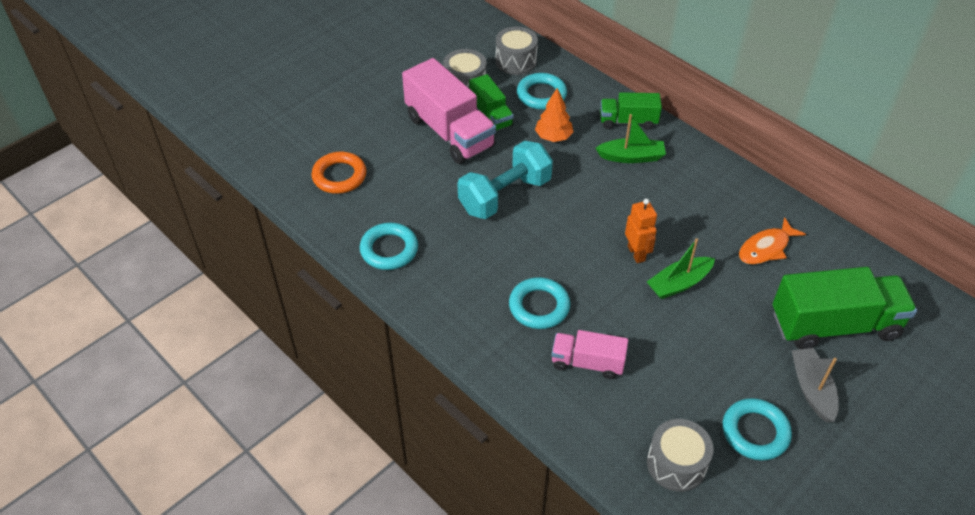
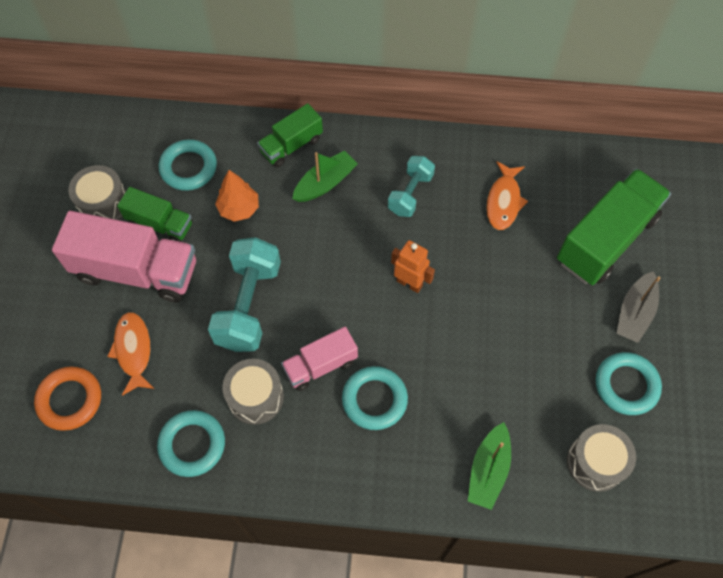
camera: 40 degrees left, 15 degrees up
grey drum [496,27,538,75] -> grey drum moved to [222,359,284,425]
pink truck [552,330,628,379] -> pink truck moved to [281,327,358,391]
green boat [647,238,715,299] -> green boat moved to [468,422,511,510]
grey boat [792,348,839,422] -> grey boat turned 105 degrees counterclockwise [616,271,661,343]
none -> orange fish [107,312,154,396]
none -> turquoise dumbbell [388,156,435,217]

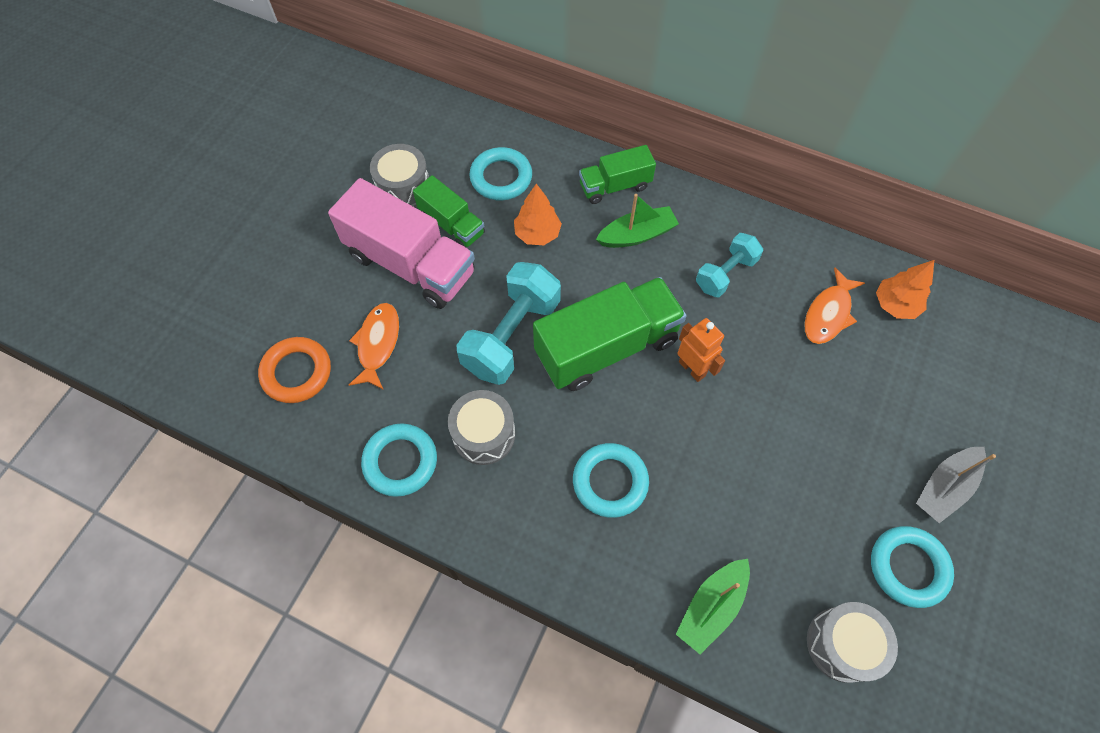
camera: 20 degrees right, 0 degrees up
pink truck [281,327,358,391] -> none
green truck [557,168,671,285] -> green truck moved to [533,277,686,391]
none -> orange tree [876,260,934,319]

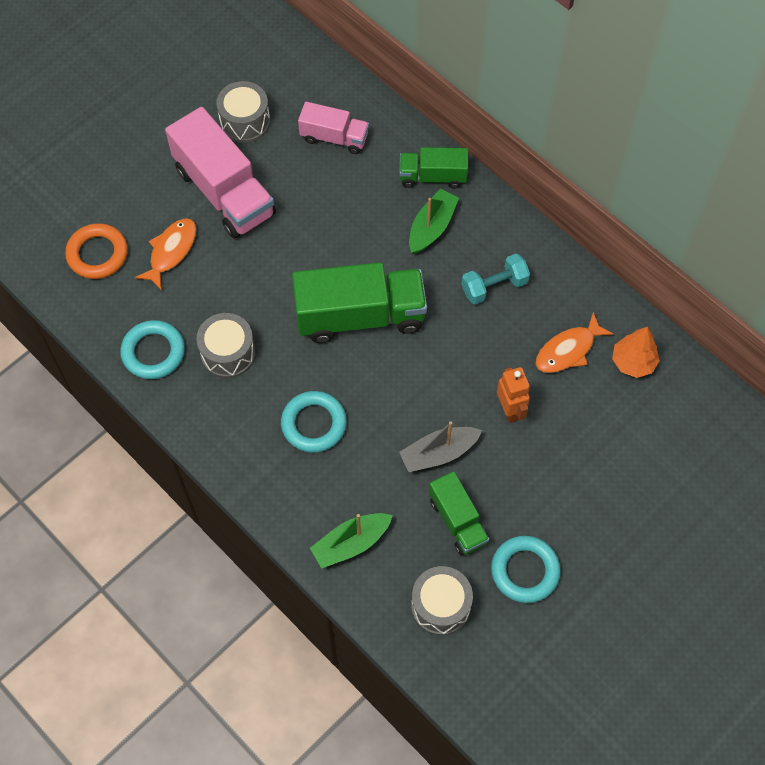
camera: 20 degrees right, 0 degrees up
green truck [413,175,485,248] -> green truck moved to [429,471,489,556]
turquoise dumbbell [456,262,561,385] -> none
turquoise ring [469,147,532,200] -> pink truck [298,102,369,154]
orange tree [514,184,562,245] -> none
green boat [596,194,679,248] -> green boat turned 60 degrees counterclockwise [409,189,459,254]
orange robot [677,318,725,382] -> orange robot moved to [497,367,530,423]
grey boat [916,447,996,523] -> grey boat moved to [399,422,482,472]

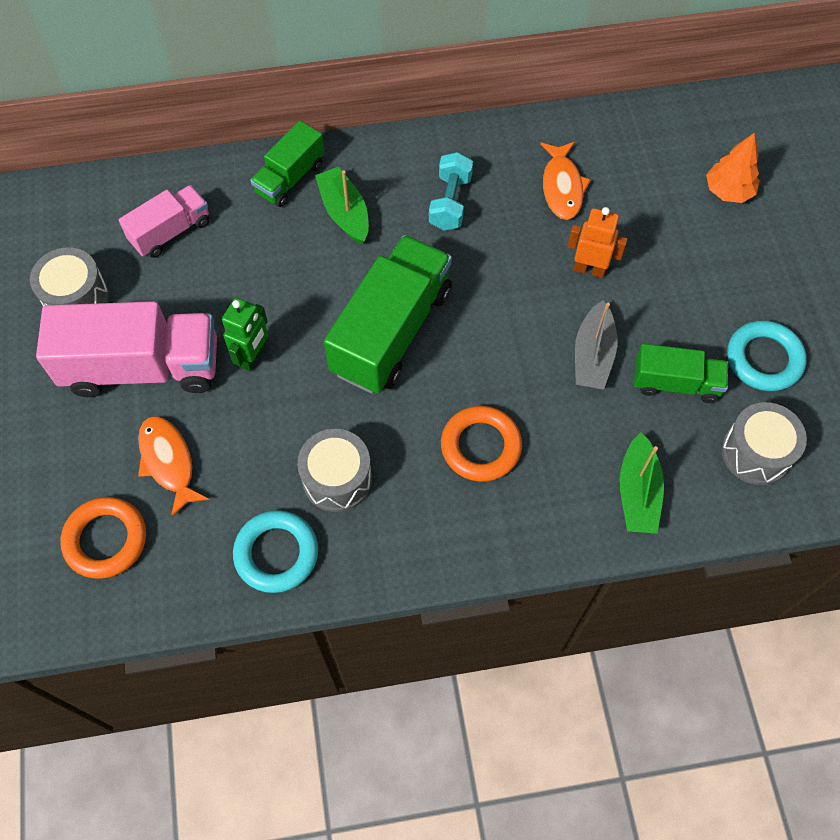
camera: 55 degrees left, 0 degrees up
turquoise ring [281,391,347,453] -> orange ring [441,406,522,482]
orange tree [612,327,660,378] -> orange tree moved to [706,133,760,203]
none -> green robot [222,298,268,371]

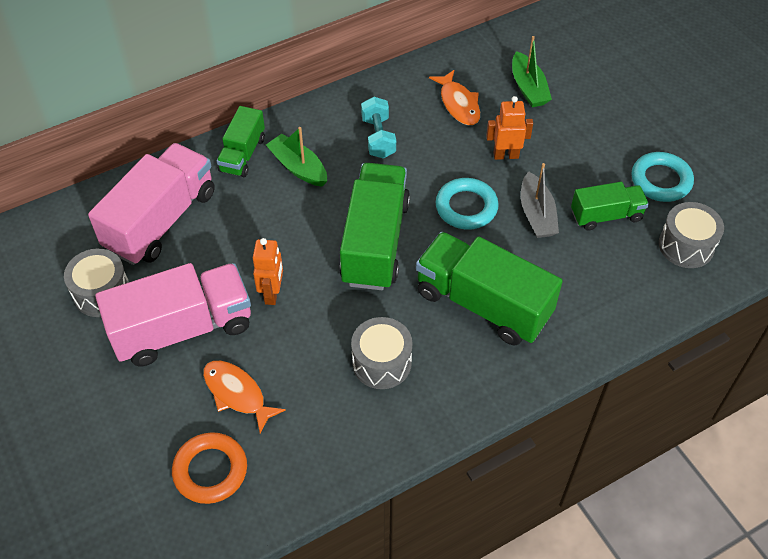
camera: 20 degrees left, 10 degrees down
pink truck [119,185,210,258] -> pink truck [88,143,215,265], size x1.80
green robot [222,298,268,371] -> orange robot [253,238,283,305]
turquoise ring [233,510,318,593] -> turquoise ring moved to [436,178,499,230]
orange ring [441,406,522,482] -> green truck [416,232,563,346]
green boat [619,432,664,534] -> green boat moved to [512,36,552,107]
orange tree [706,133,760,203] -> none

